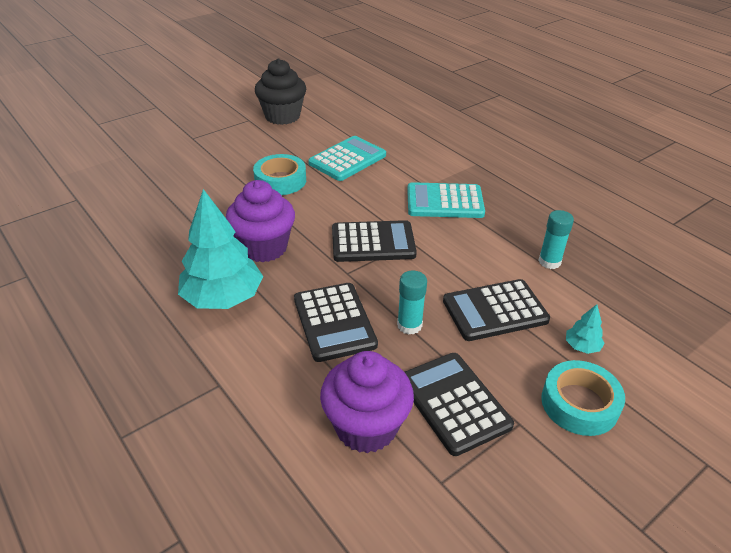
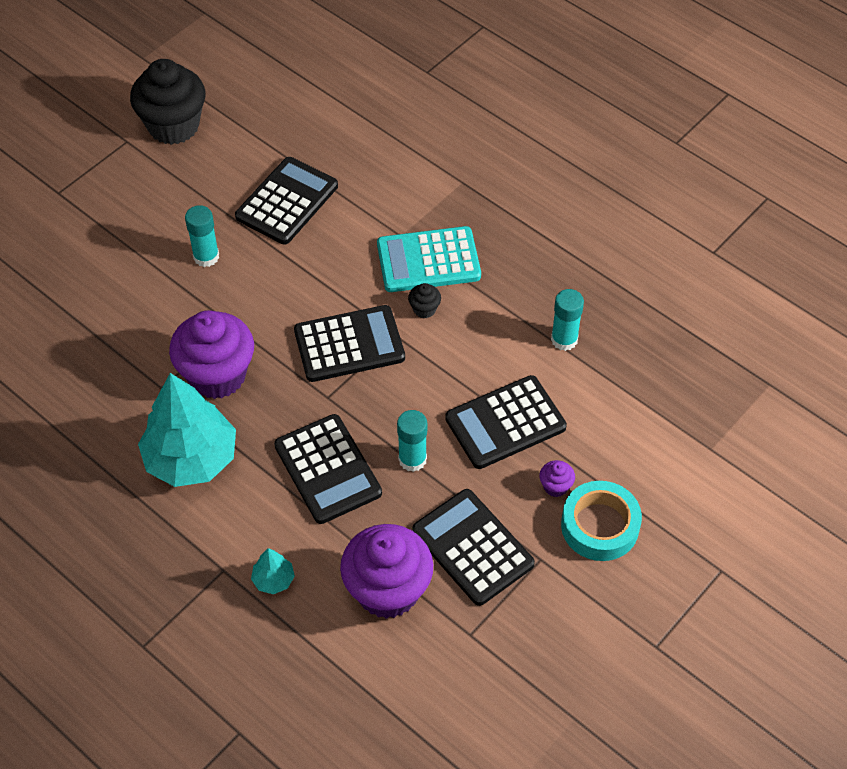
camera: 10 degrees left, 15 degrees up
turquoise tape [253,154,306,195] -> turquoise glue stick [185,205,219,267]
turquoise calculator [308,136,386,181] -> black calculator [235,157,338,245]
turquoise tree [566,304,605,354] -> turquoise tree moved to [251,548,295,594]
none -> black cupcake [408,283,441,318]
none -> purple cupcake [539,460,575,497]

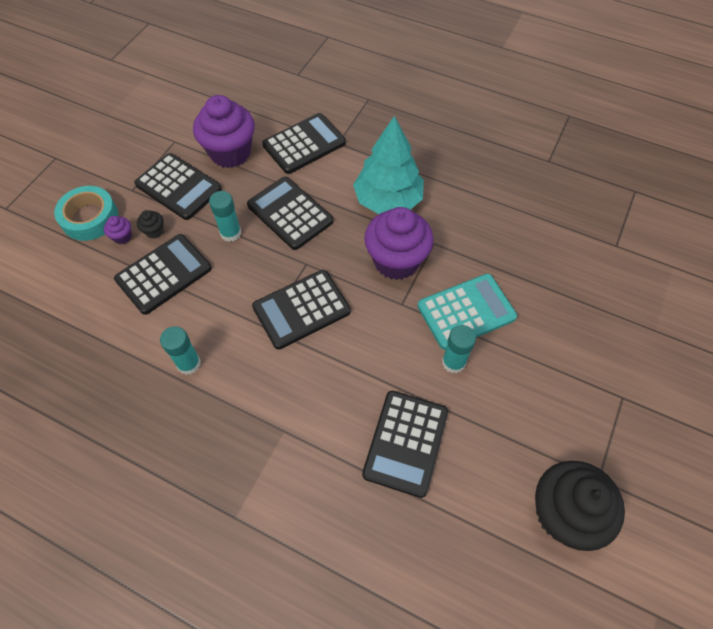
camera: 165 degrees right, 5 degrees up
turquoise tree [251,548,295,594] -> black calculator [262,113,346,174]
turquoise calculator [377,226,481,292] -> turquoise calculator moved to [418,274,517,350]
black cupcake [408,283,441,318] -> black cupcake moved to [137,210,164,239]
turquoise glue stick [551,289,584,351] -> turquoise glue stick moved to [160,326,201,375]

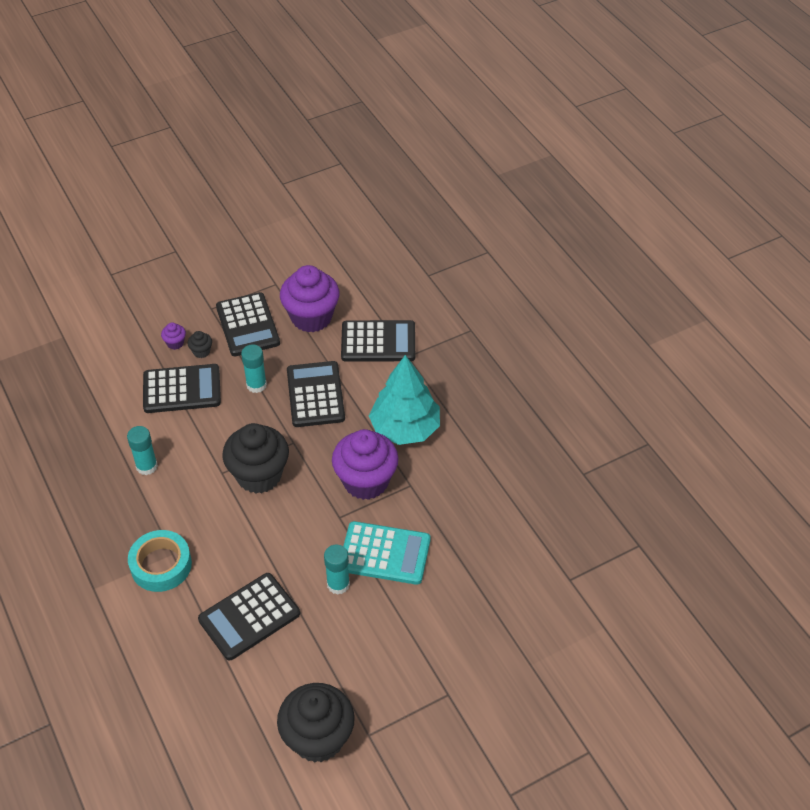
camera: 35 degrees right, 10 degrees down
turquoise tape [54,186,118,241] -> turquoise tape moved to [128,530,192,592]
black calculator [252,270,351,350] -> black cupcake [222,423,289,494]

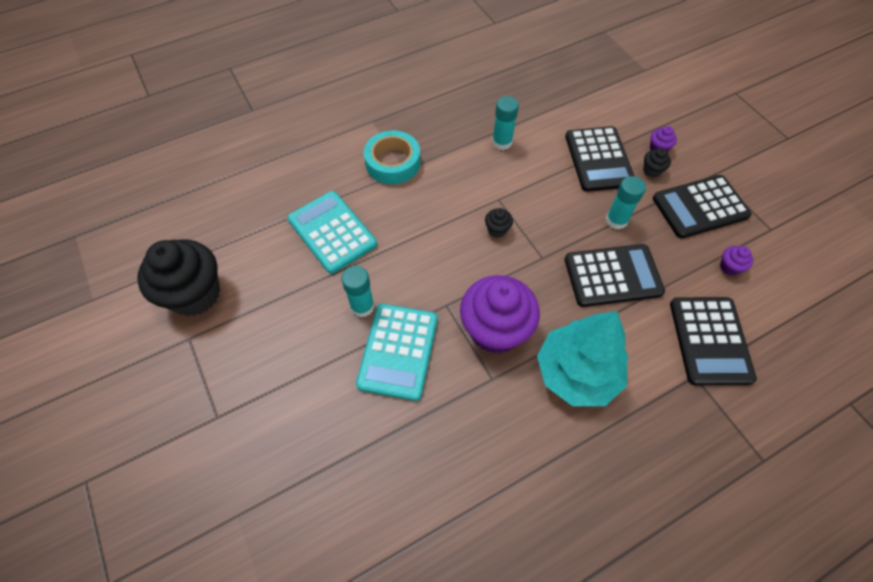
camera: 90 degrees right, 10 degrees up
black calculator [198,573,300,660] -> turquoise calculator [288,191,377,274]
black cupcake [222,423,289,494] -> black cupcake [485,208,513,238], size x0.41
purple cupcake [280,265,340,332] -> purple cupcake [720,246,753,276], size x0.41

